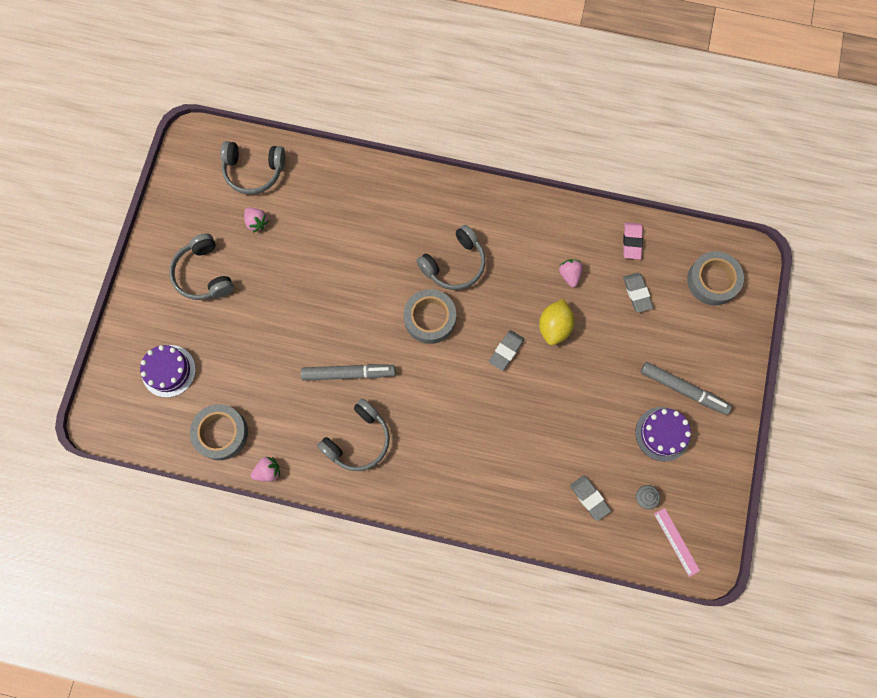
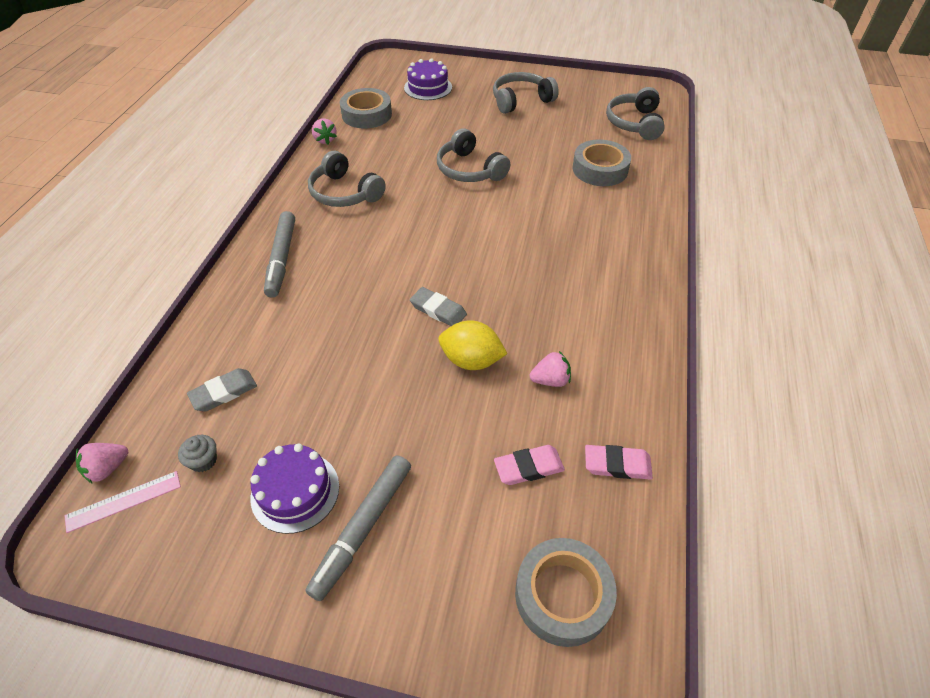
camera: 90 degrees right, 25 degrees down
pink strawberry [244,208,269,233] -> pink strawberry moved to [76,443,128,484]
grey marker [301,364,396,381] -> grey marker moved to [264,211,295,298]
grey tape [404,289,456,344] -> grey tape moved to [573,139,631,186]
grey headphones [417,225,485,290] -> grey headphones moved to [437,128,510,182]
grey eraser [623,273,653,313] -> pink eraser [494,445,565,485]

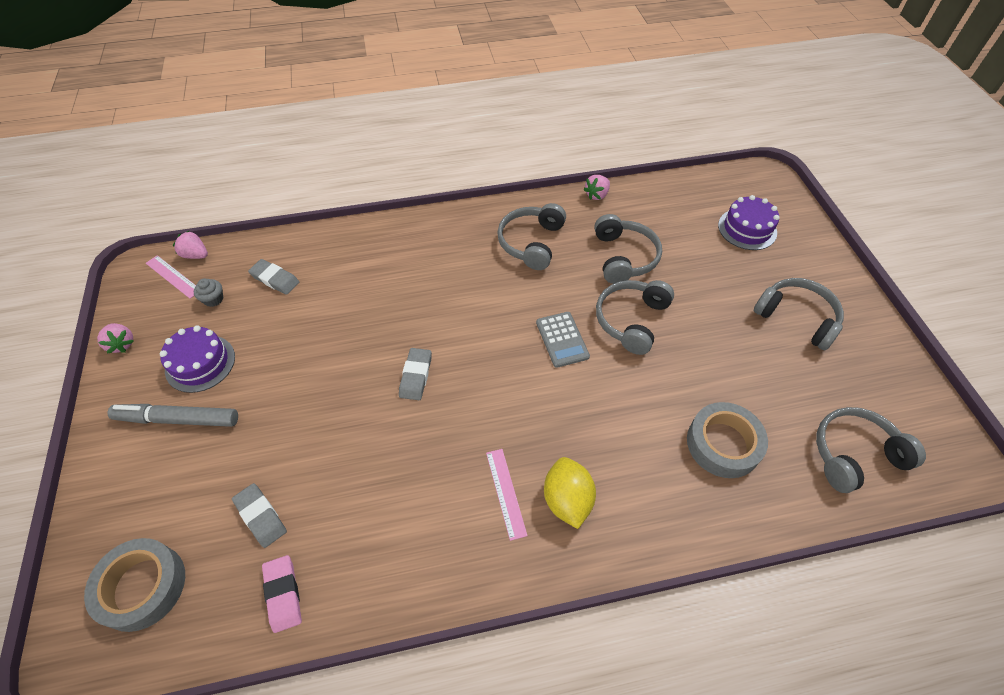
camera: 65 degrees right, 5 degrees up
grey marker [264,211,295,298] -> none
grey tape [340,88,392,129] -> none
yellow lemon [438,320,508,370] -> yellow lemon moved to [544,457,596,529]
pink eraser [494,445,565,485] -> grey eraser [232,483,287,548]
pink strawberry [530,351,571,387] -> pink strawberry moved to [97,323,134,354]
none -> pink ruler [486,449,528,541]
none -> grey calculator [536,312,590,368]
none -> grey headphones [594,214,662,284]

